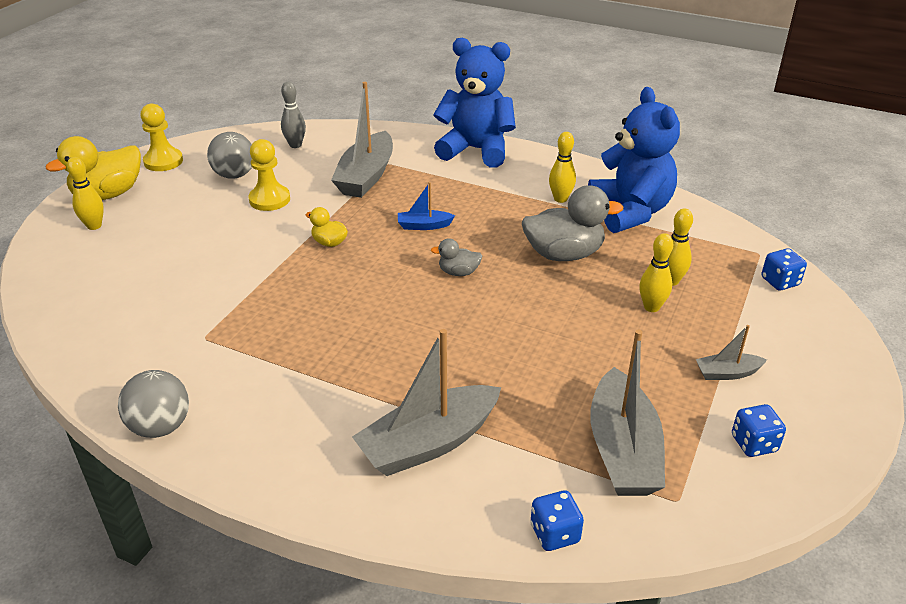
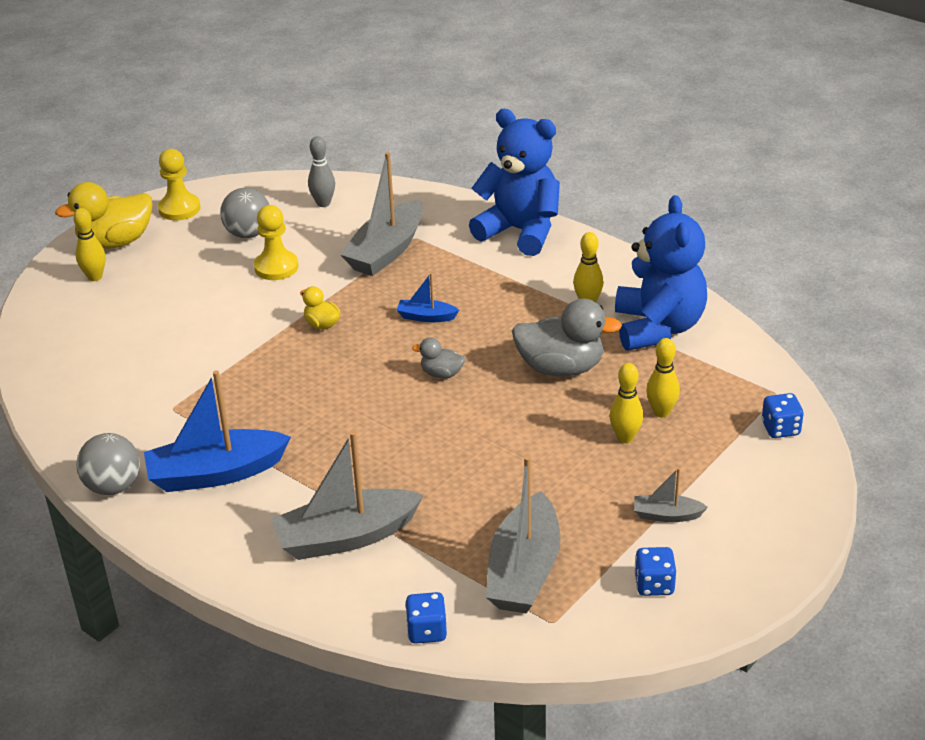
camera: 15 degrees right, 0 degrees up
none -> blue boat [144,370,291,492]

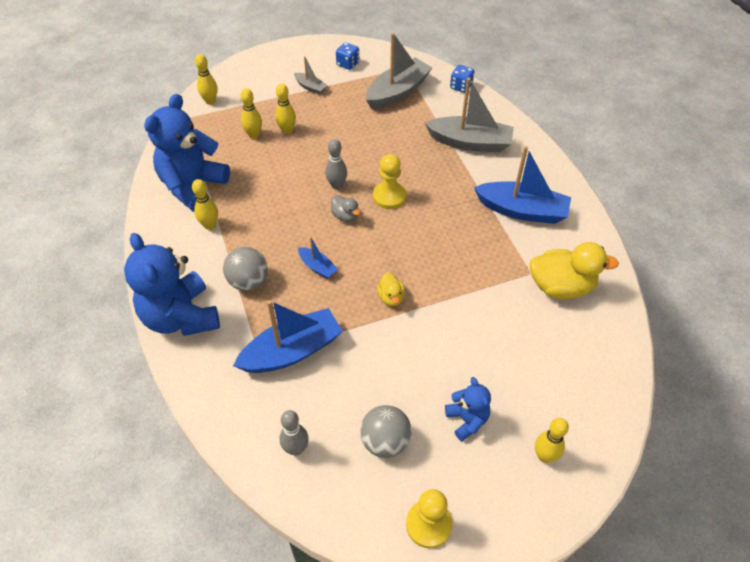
camera: 150 degrees left, 15 degrees up
yellow duck [55,182,152,249] -> yellow duck moved to [529,242,619,299]
grey ball [76,433,140,495] -> grey ball moved to [223,247,268,291]
yellow pawn [254,205,298,280] -> yellow pawn moved to [373,154,406,209]
grey boat [340,152,423,276] -> blue boat [233,300,343,373]
grey duck [512,298,622,376] -> none
blue dice [761,393,804,438] -> yellow bowling pin [195,54,217,104]
none -> grey bowling pin [325,139,347,190]
none -> blue teddy bear [445,377,491,441]

